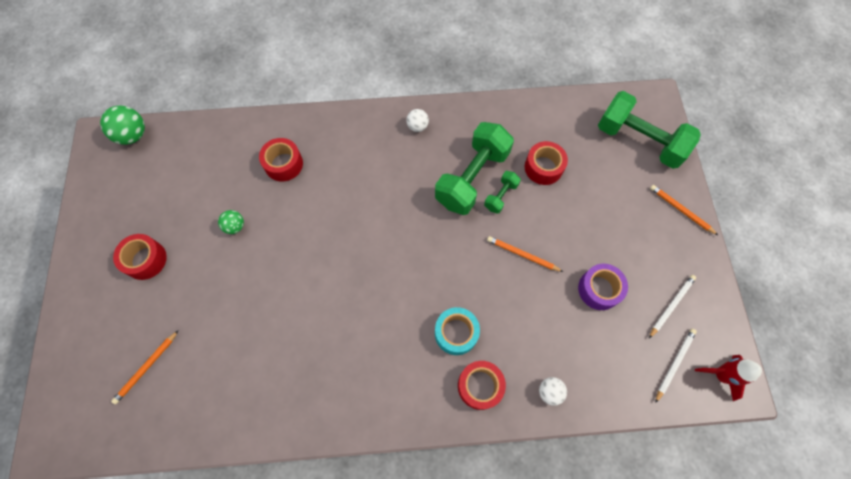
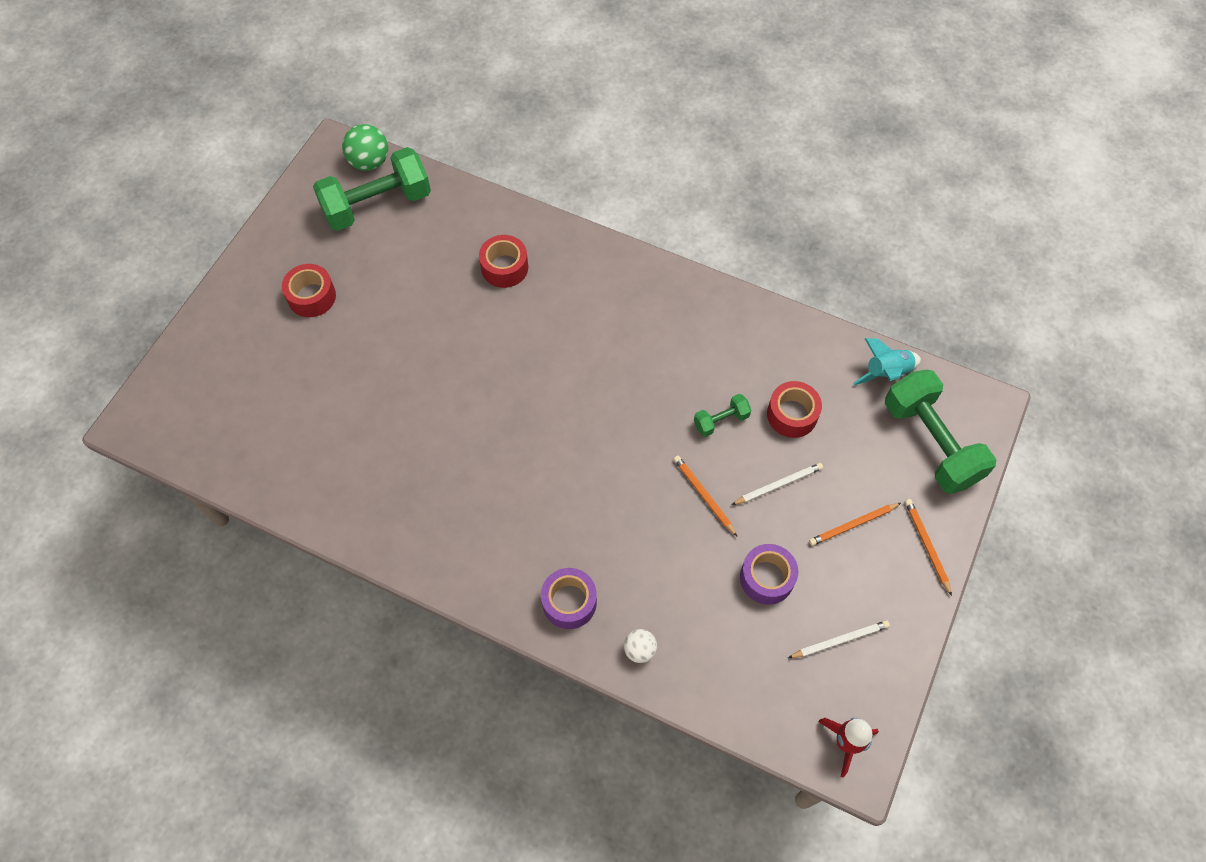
camera: 30 degrees right, 5 degrees down
orange pencil [111,330,179,404] -> orange pencil moved to [809,503,901,546]
green ball [218,210,244,234] -> none
white ball [406,109,429,132] -> none
green dumbbell [435,122,514,215] -> green dumbbell moved to [313,147,431,231]
turquoise tape [435,307,480,355] -> none
red tape [458,361,506,410] -> purple tape [541,568,597,629]
white pencil [655,329,697,403] -> white pencil moved to [731,463,823,505]
none -> turquoise rocket [853,338,921,385]

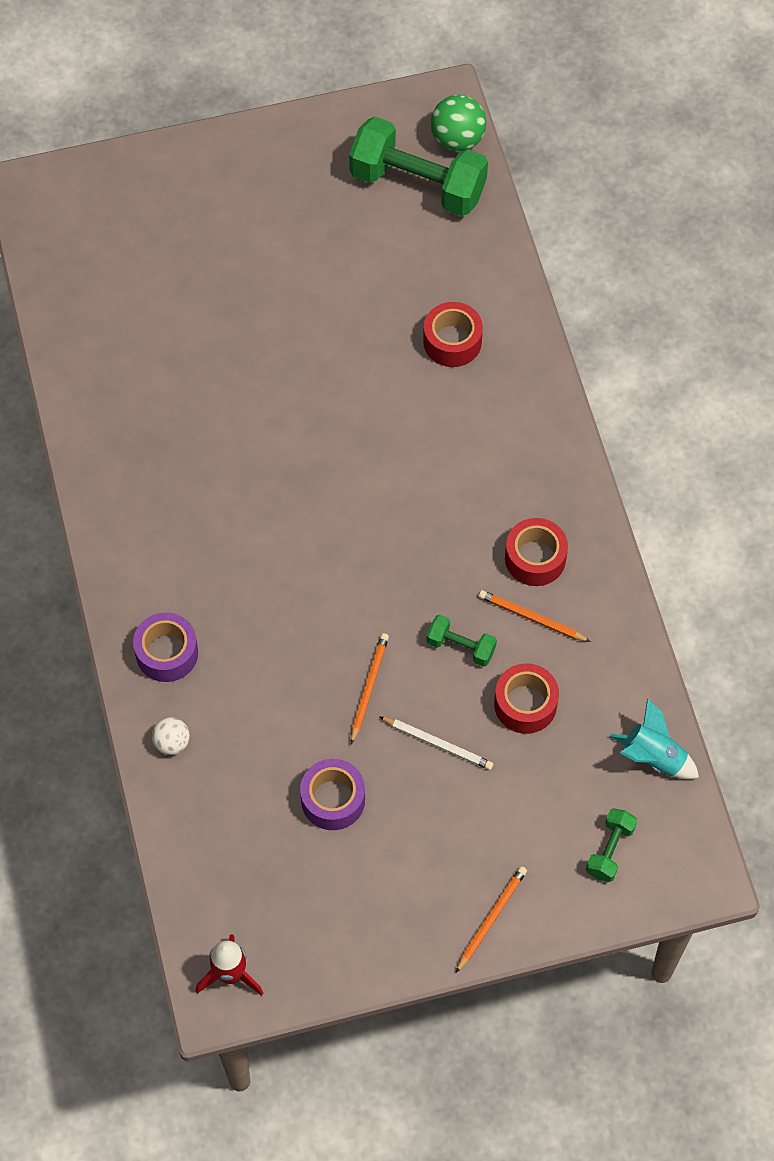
camera: 50 degrees right, 0 degrees up
red tape [282,264,336,317] -> red tape moved to [505,518,568,586]
white pencil [788,620,890,658] -> none
orange pencil [809,503,901,546] -> orange pencil moved to [478,590,591,642]
green dumbbell [885,370,996,494] -> green dumbbell [586,808,637,882], size x0.46

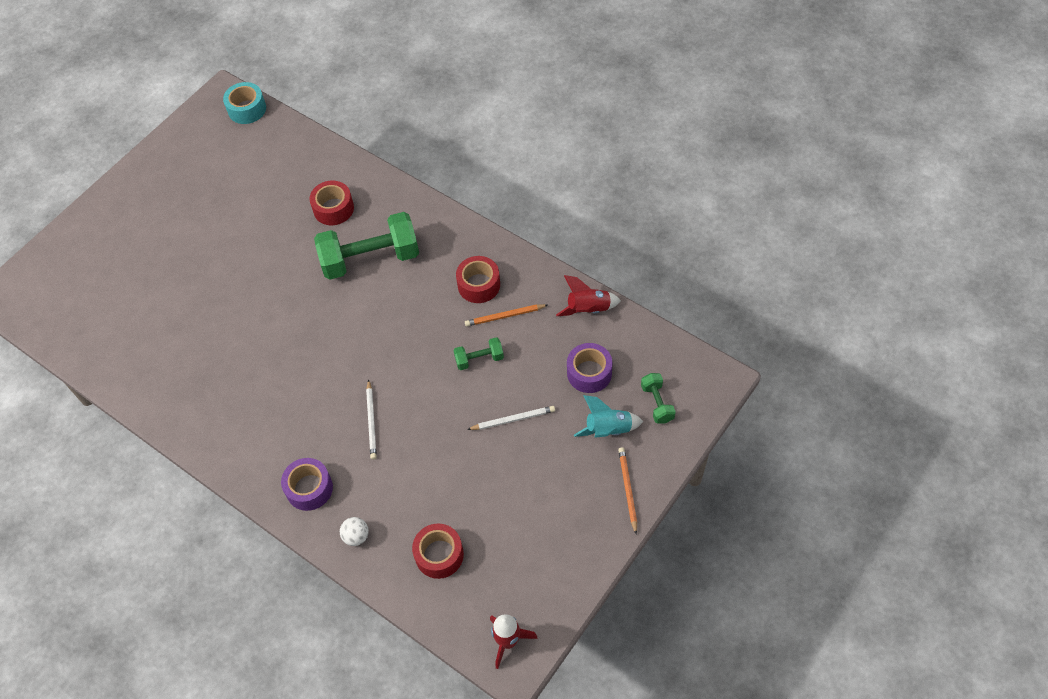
camera: 35 degrees left, 5 degrees down
purple tape [300,759,365,830] -> purple tape moved to [567,343,612,393]
green dumbbell [349,117,488,216] -> green dumbbell moved to [314,212,419,280]
orange pencil [351,633,389,744] -> none
green ball [431,95,486,152] -> turquoise tape [223,82,266,124]
red tape [494,663,559,734] -> red tape moved to [412,524,464,579]
turquoise rocket [610,698,699,779] -> turquoise rocket moved to [574,395,643,438]
none -> white pencil [366,379,377,460]
none -> red rocket [556,275,621,316]

